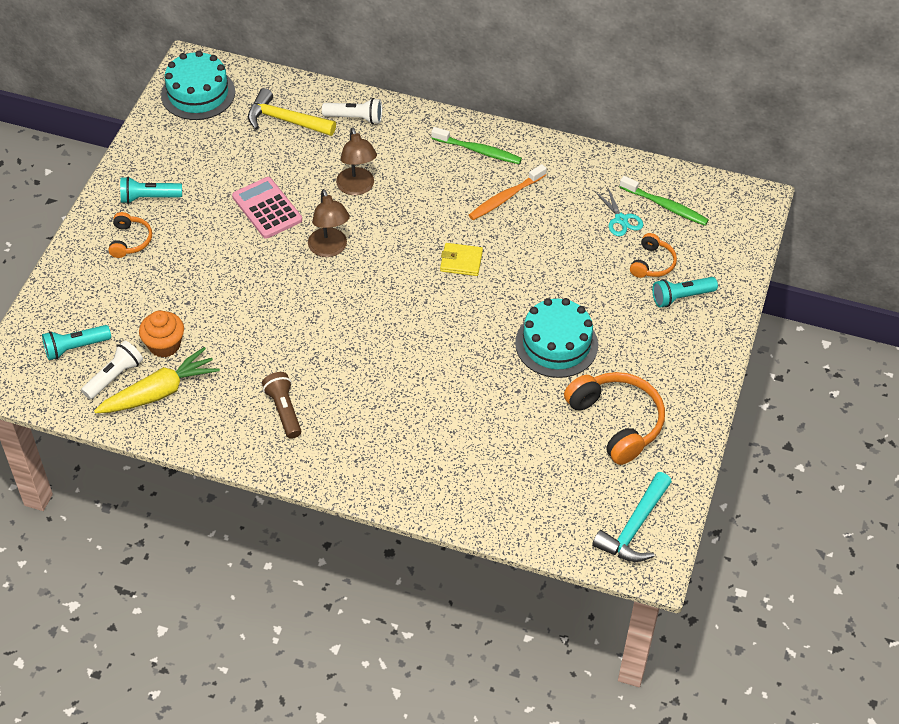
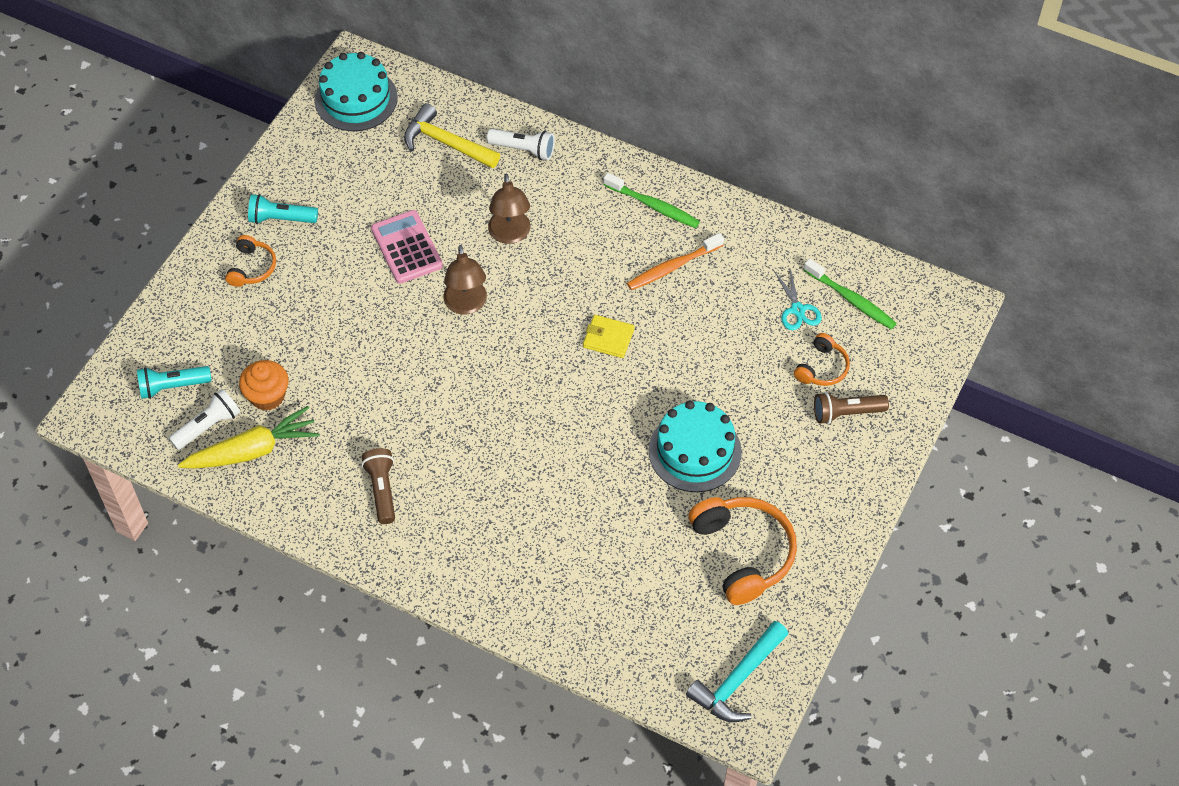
camera: 10 degrees right, 5 degrees up
turquoise flashlight [652,277,718,307] -> brown flashlight [814,392,889,424]

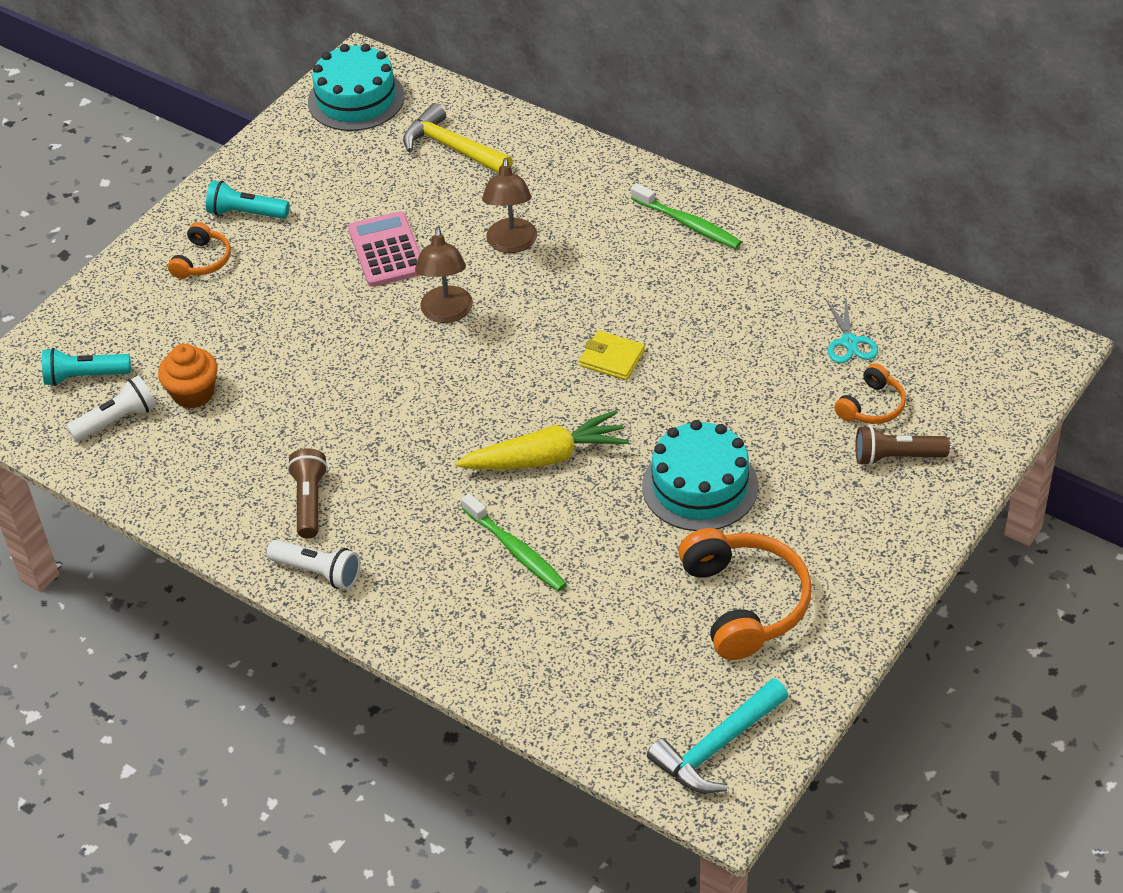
camera: 10 degrees right, 10 degrees down
yellow carrot [178,406,320,469] -> yellow carrot moved to [455,410,629,470]
white flashlight [487,129,555,160] -> white flashlight moved to [267,540,361,590]
orange toothbrush [627,233,724,290] -> none
green toothbrush [804,259,897,330] -> green toothbrush moved to [461,493,567,592]

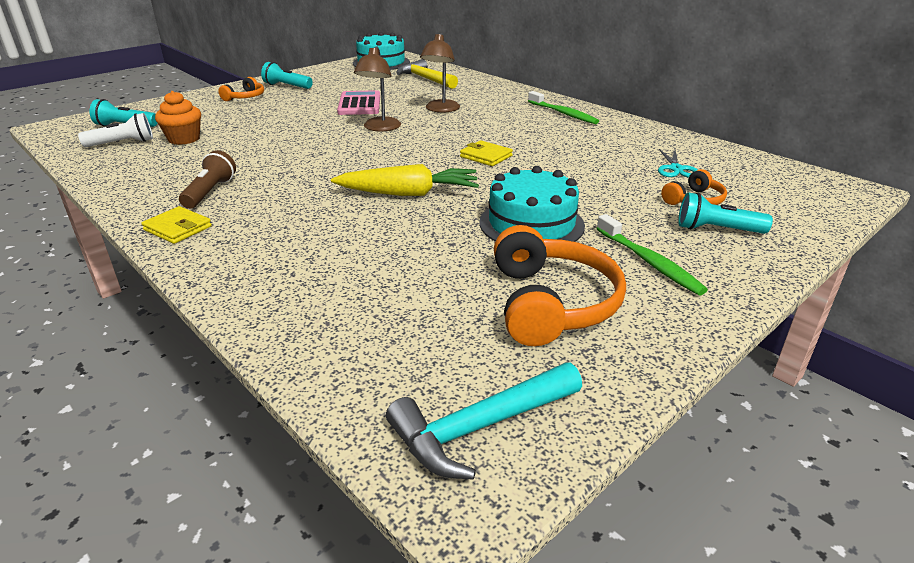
camera: 10 degrees right, 15 degrees down
white flashlight [267,540,361,590] -> yellow wallet [141,206,212,244]
green toothbrush [461,493,567,592] -> green toothbrush moved to [596,214,708,296]
brown flashlight [855,425,950,466] -> turquoise flashlight [678,192,773,234]

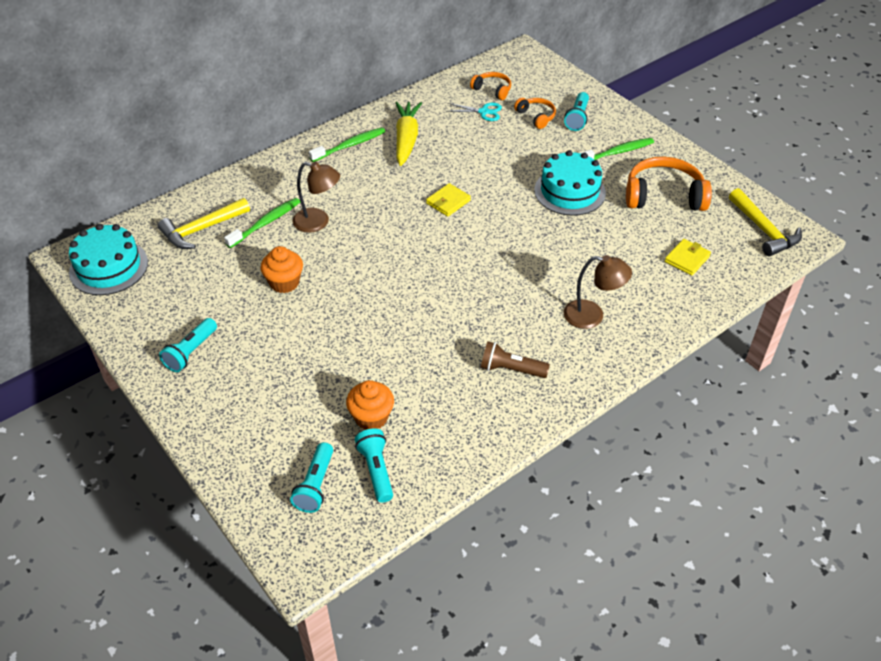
camera: 85 degrees left, 15 degrees up
white flashlight [78,113,153,147] -> turquoise flashlight [355,428,393,503]
yellow wallet [141,206,212,244] -> yellow wallet moved to [665,239,711,276]
orange headphones [218,77,264,101] -> orange headphones moved to [470,72,511,100]
yellow carrot [331,164,479,196] -> yellow carrot moved to [395,101,422,166]
pink calculator [337,90,380,115] -> orange cupcake [261,246,303,293]
brown lamp [354,46,401,131] -> brown lamp moved to [564,255,632,329]
turquoise hammer [386,362,582,480] -> yellow hammer [729,188,802,256]
none -> green toothbrush [224,198,300,248]

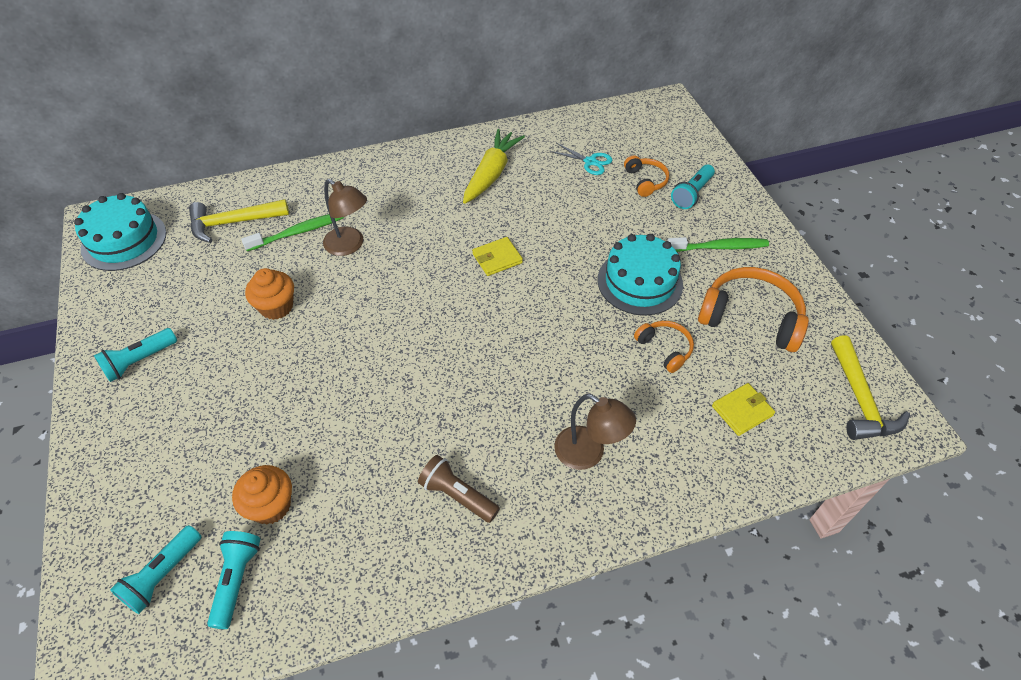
camera: 20 degrees right, 5 degrees up
green toothbrush [309,127,386,162] -> none
orange headphones [470,72,511,100] -> orange headphones moved to [634,321,694,373]

